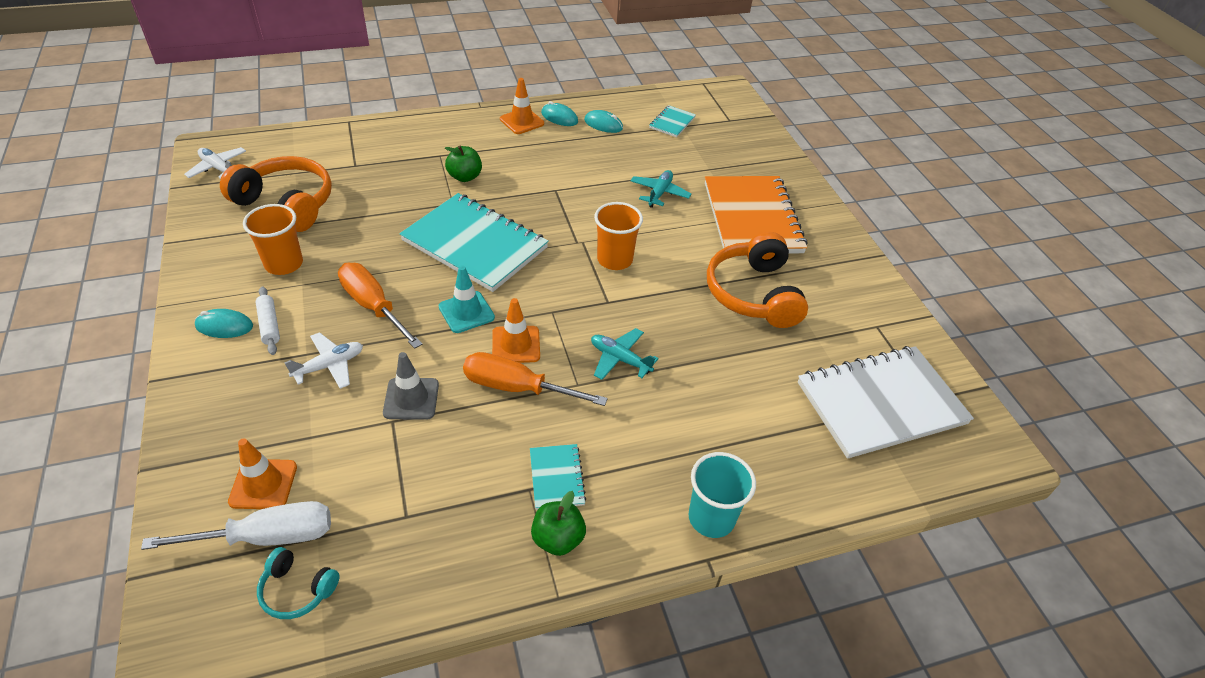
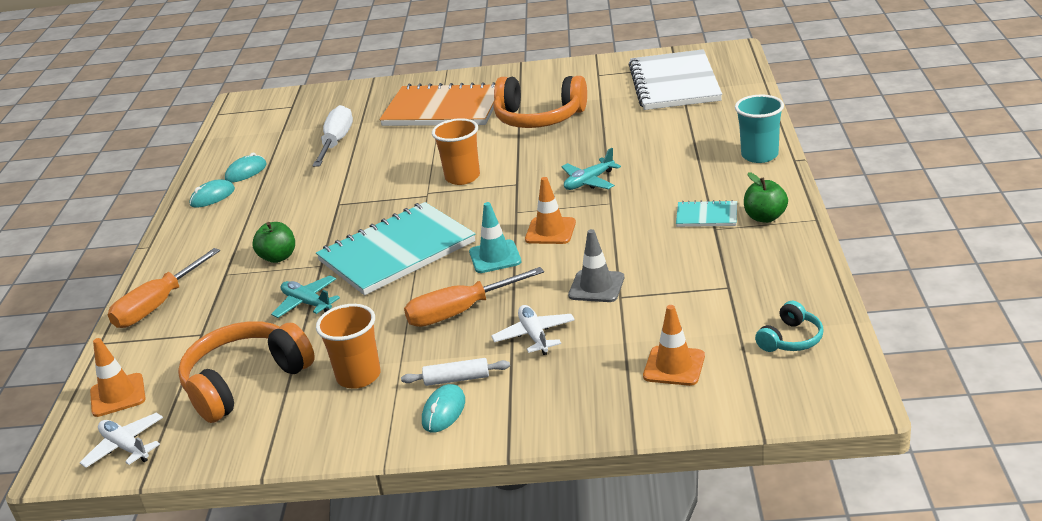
camera: 65 degrees left, 15 degrees down
white screwdriver [141,501,331,550] -> white screwdriver moved to [313,105,353,167]
white plane [184,147,246,179] -> white plane turned 75 degrees clockwise [80,413,163,468]
orange screwdriver [463,352,608,406] -> orange screwdriver moved to [108,248,220,328]
orange traffic cone [500,78,544,134] -> orange traffic cone moved to [90,338,146,417]
turquoise plane [631,170,691,208] -> turquoise plane moved to [271,275,340,318]
turquoise notebook [649,105,696,137] -> none

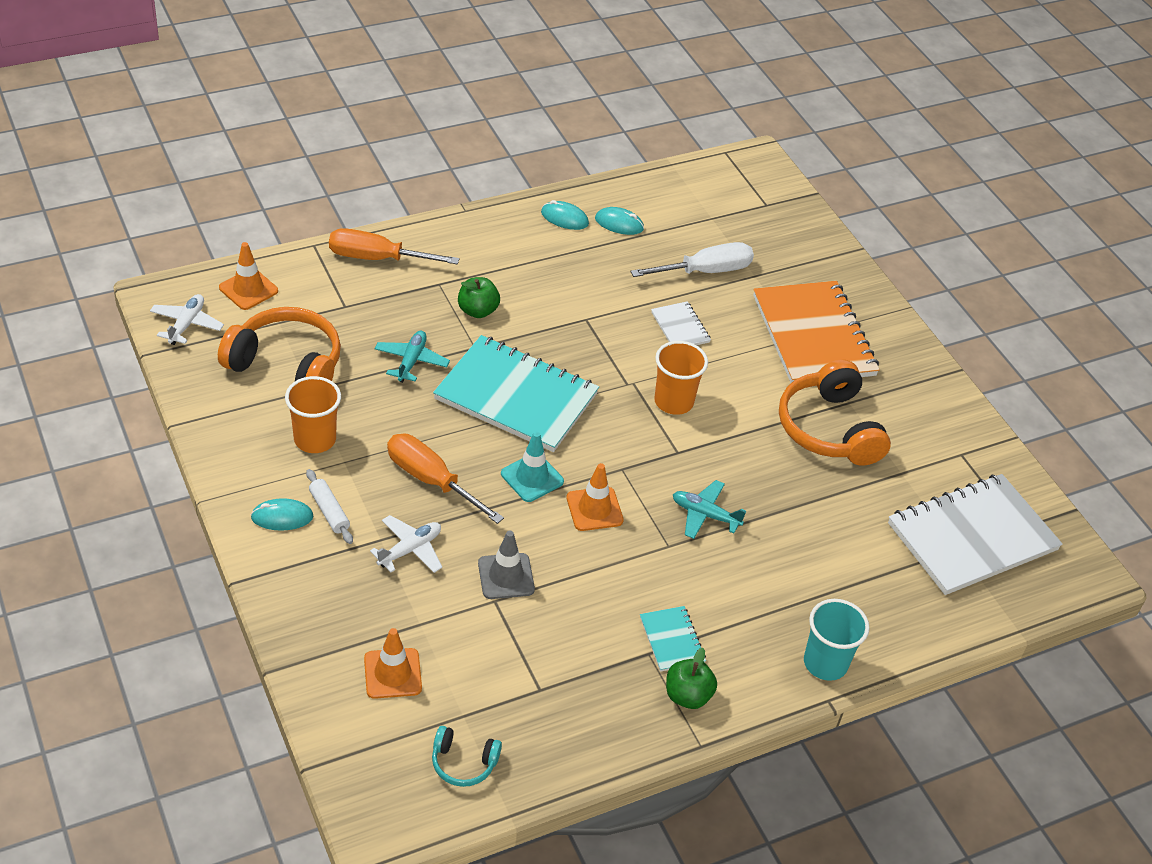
camera: 55 degrees right, 15 degrees up
none -> white notebook [651,301,711,345]

